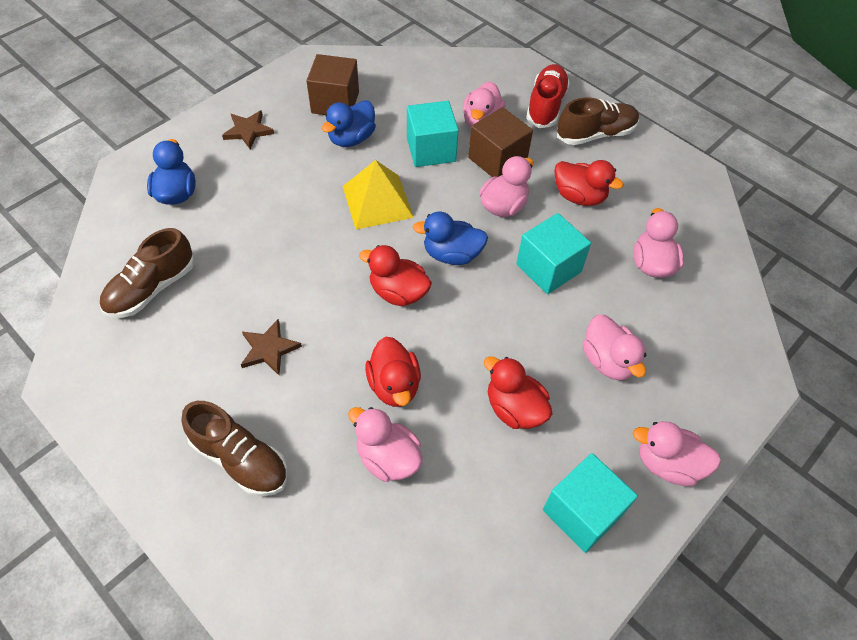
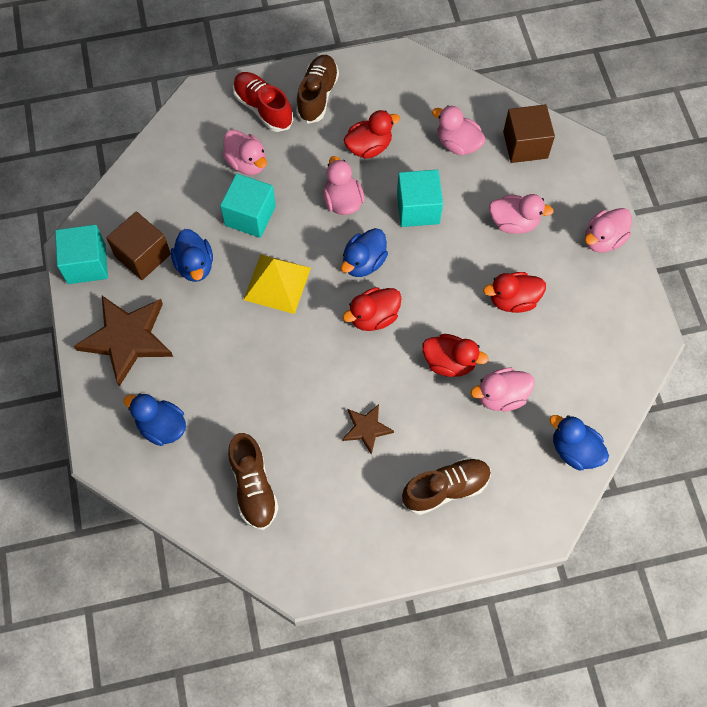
camera: 55 degrees left, 10 degrees up
brown star [222,110,274,149] -> brown star [74,296,173,387], size x1.94
brown cube [468,107,533,177] -> brown cube moved to [503,104,555,163]
turquoise cube [543,453,638,553] -> turquoise cube moved to [55,224,108,284]
none -> blue duck [550,415,609,470]

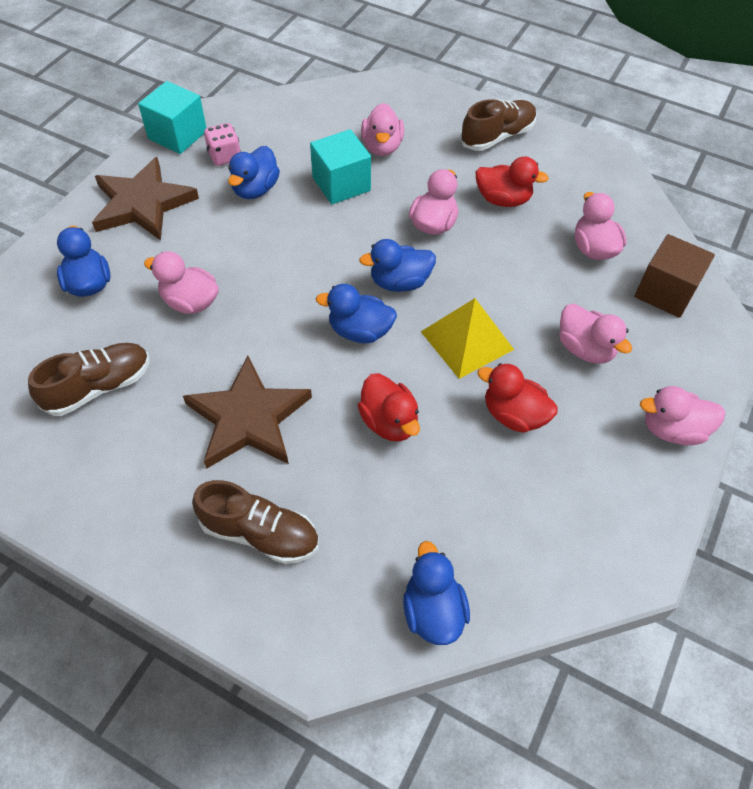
camera: 40 degrees right, 10 degrees down
brown cube [106,211,171,280] -> pink dice [204,123,241,166]
brown shoe [228,433,279,530] -> brown shoe turned 150 degrees counterclockwise [28,343,149,416]
red shoe [233,72,293,132] -> none
yellow pyramid [243,255,311,314] -> yellow pyramid moved to [421,298,514,379]
brown star [342,404,394,455] -> brown star [183,356,312,469], size x1.94
red duck [343,287,402,331] -> blue duck [316,284,397,343]
turquoise cube [397,170,443,227] -> none
pink duck [471,368,535,411] -> pink duck moved to [144,251,219,314]

